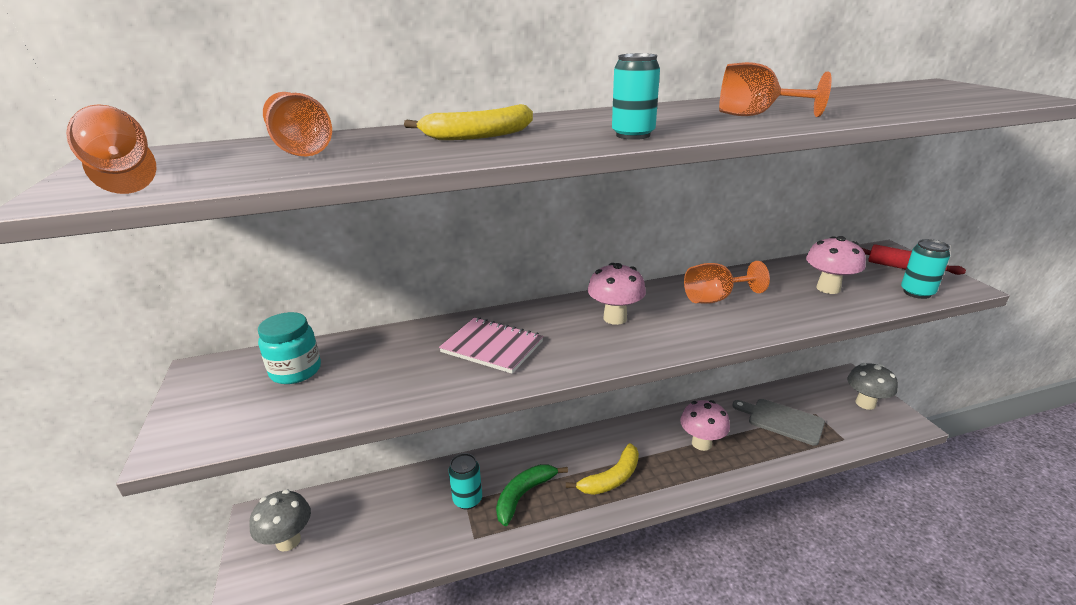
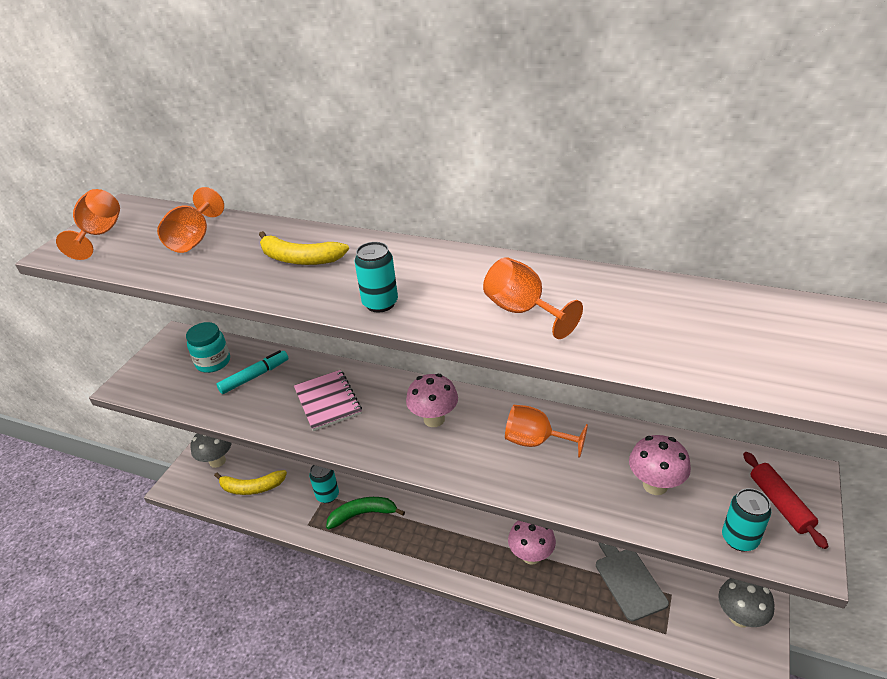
camera: 40 degrees right, 10 degrees up
yellow banana [566,443,639,495] -> yellow banana moved to [214,470,287,495]
none -> turquoise marker [216,350,289,394]

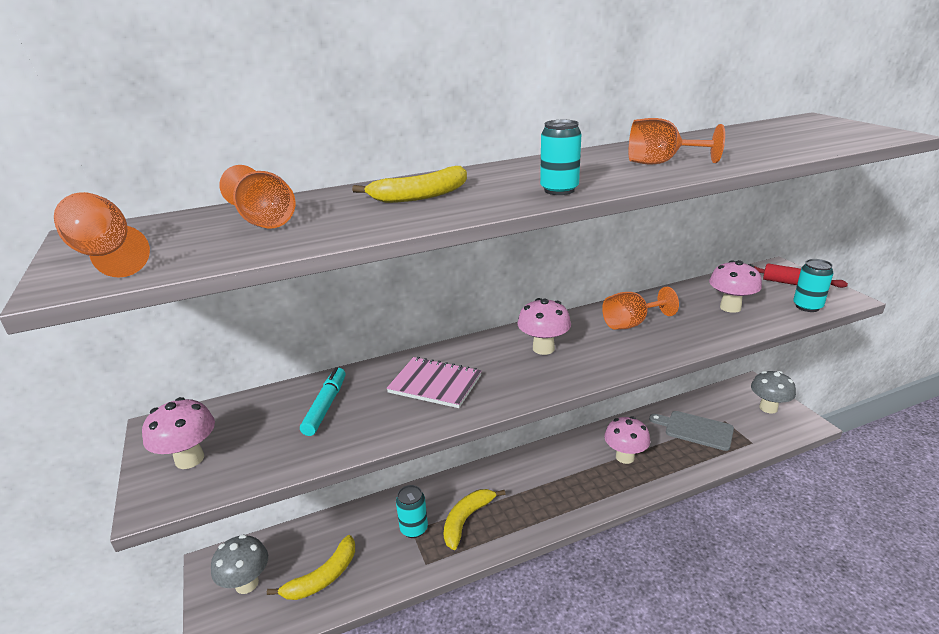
camera: 45 degrees left, 10 degrees down
turquoise jar [186,322,230,373] -> none
green banana [326,497,405,529] -> yellow banana [443,489,506,550]
none -> pink mushroom [142,397,215,469]

